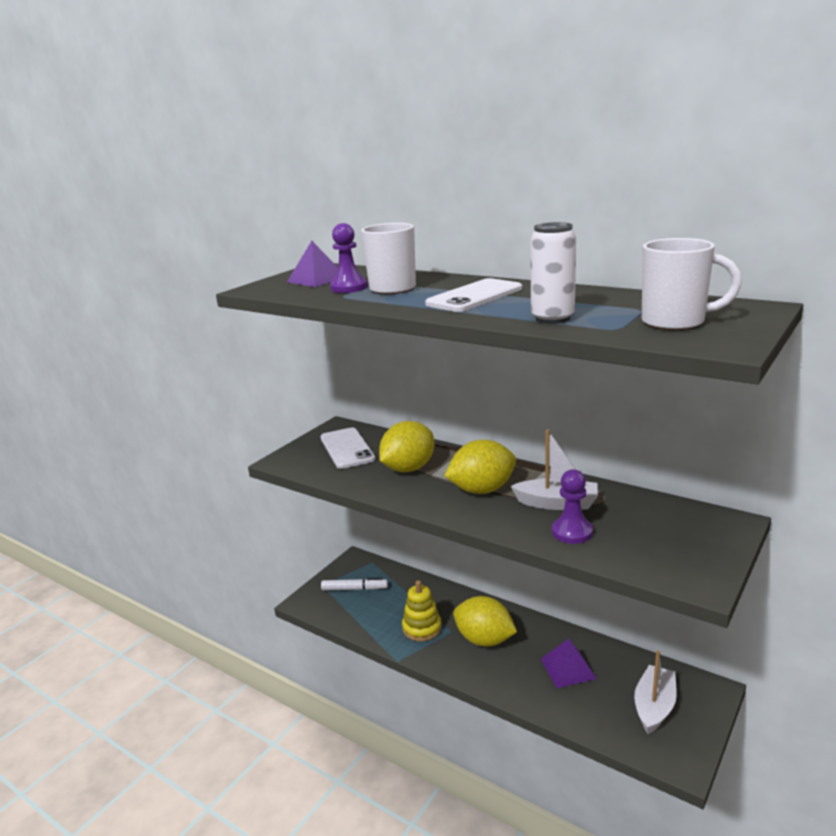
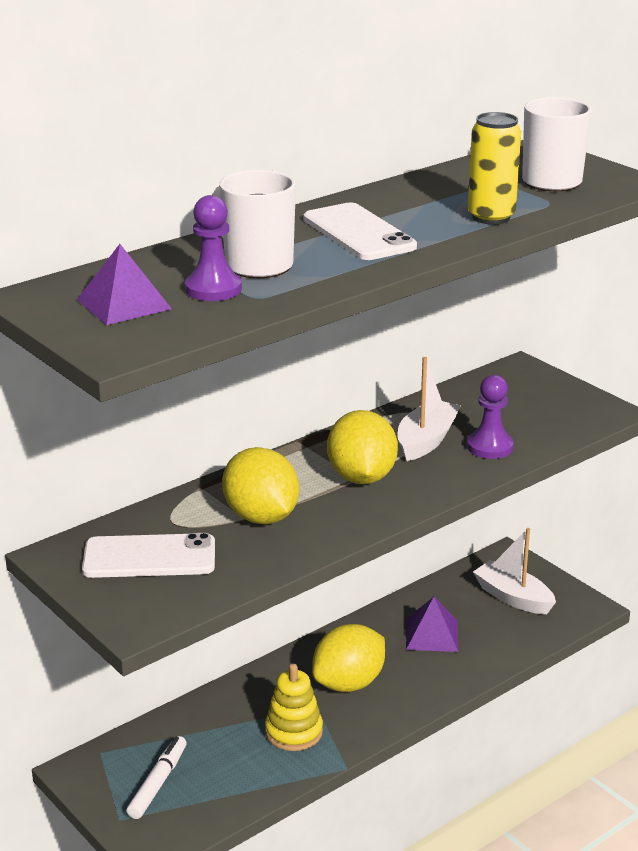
camera: 75 degrees left, 5 degrees up
white can [530,222,576,324] -> yellow can [468,112,521,225]

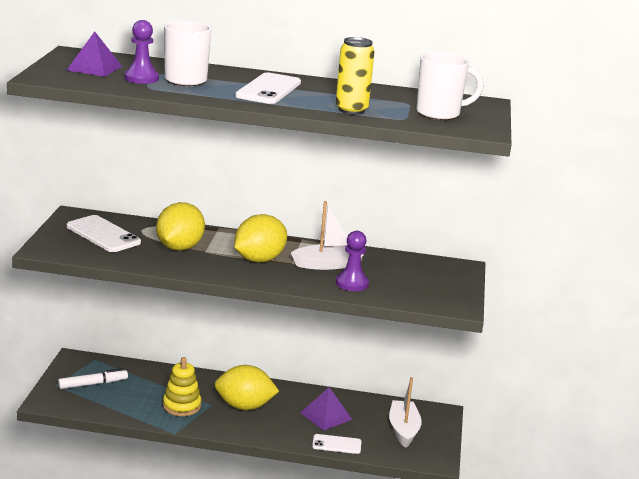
camera: 45 degrees right, 5 degrees down
none -> white phone [312,434,362,454]

